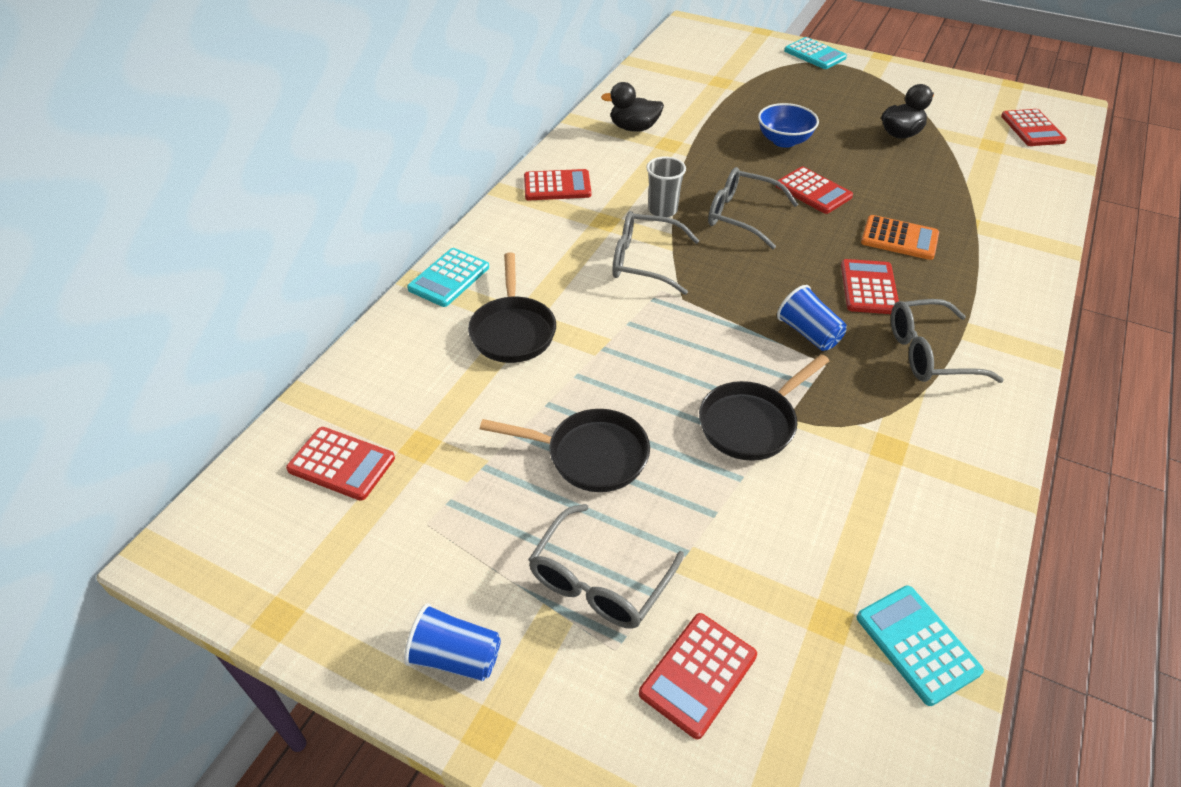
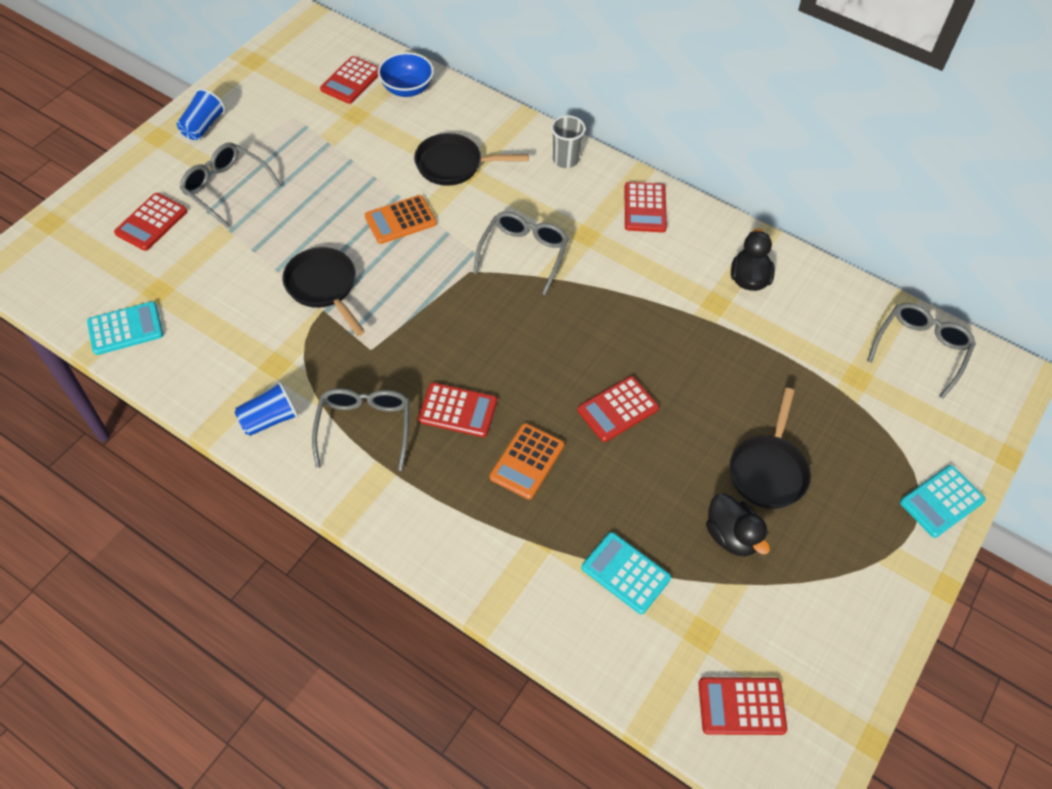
camera: 95 degrees right, 10 degrees up
turquoise calculator [407,248,489,307] -> turquoise calculator moved to [581,532,671,614]
black pan [480,409,650,492] -> black pan moved to [730,388,811,509]
red calculator [639,613,757,739] -> red calculator turned 105 degrees counterclockwise [114,193,187,251]
grey cup [646,157,686,217] -> grey cup moved to [551,115,586,168]
grey glasses [708,167,798,249] -> grey glasses moved to [867,303,976,399]
blue bowl [758,103,819,148] -> blue bowl moved to [378,52,434,97]
blue cup [777,285,847,351] -> blue cup moved to [234,381,299,436]
none -> orange calculator [365,195,437,244]

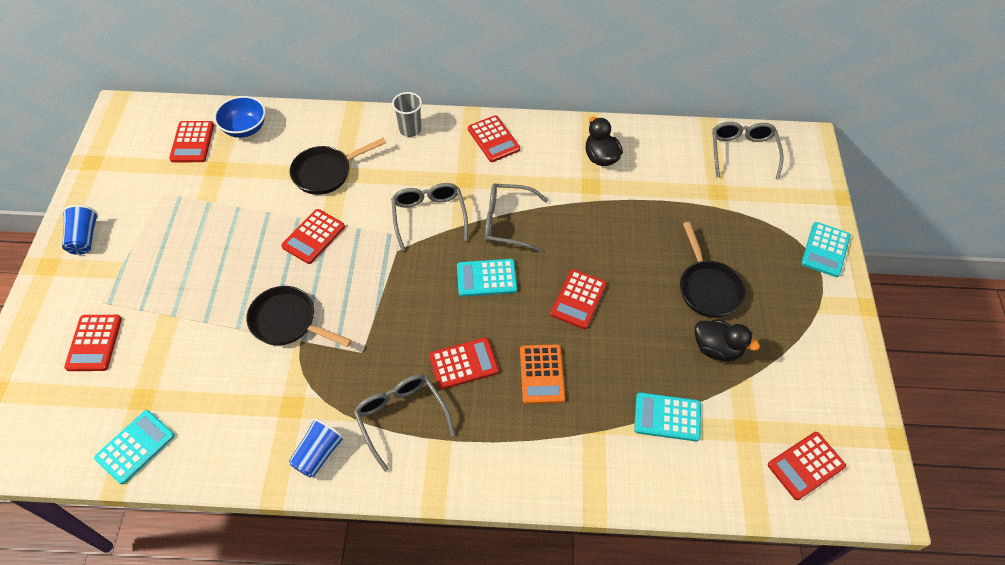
camera: 30 degrees left, 0 degrees up
grey glasses [180,143,281,228] -> grey glasses moved to [485,184,548,253]
orange calculator [365,195,437,244] -> red calculator [281,209,345,264]
none -> turquoise calculator [457,259,517,297]

